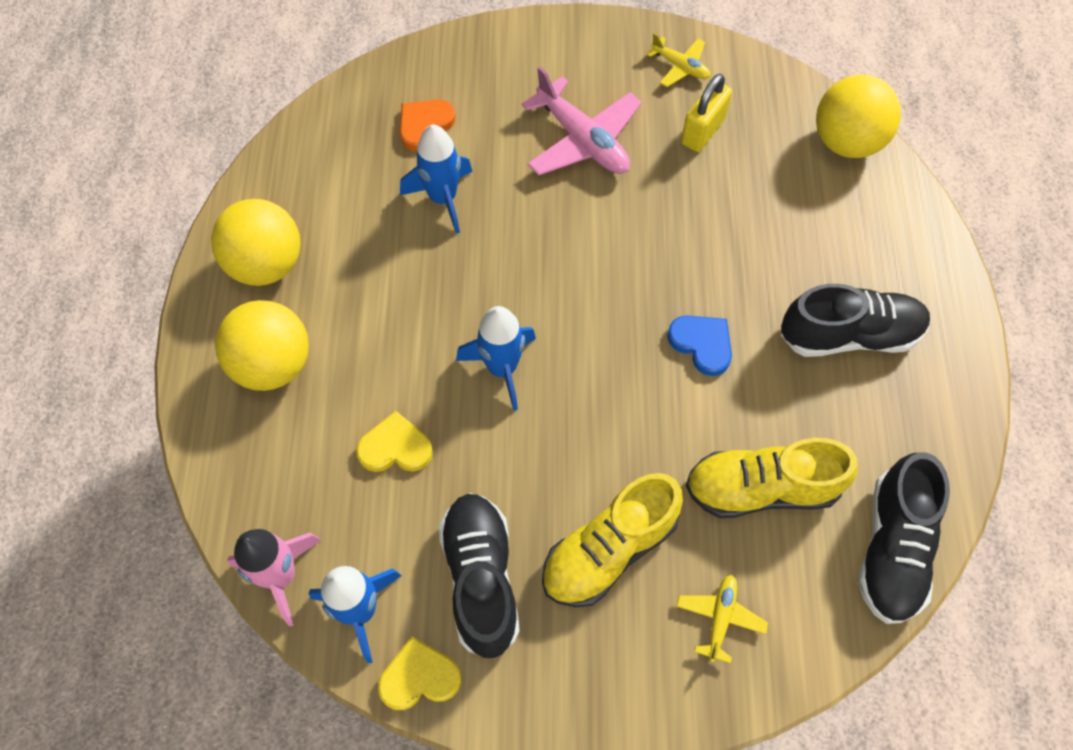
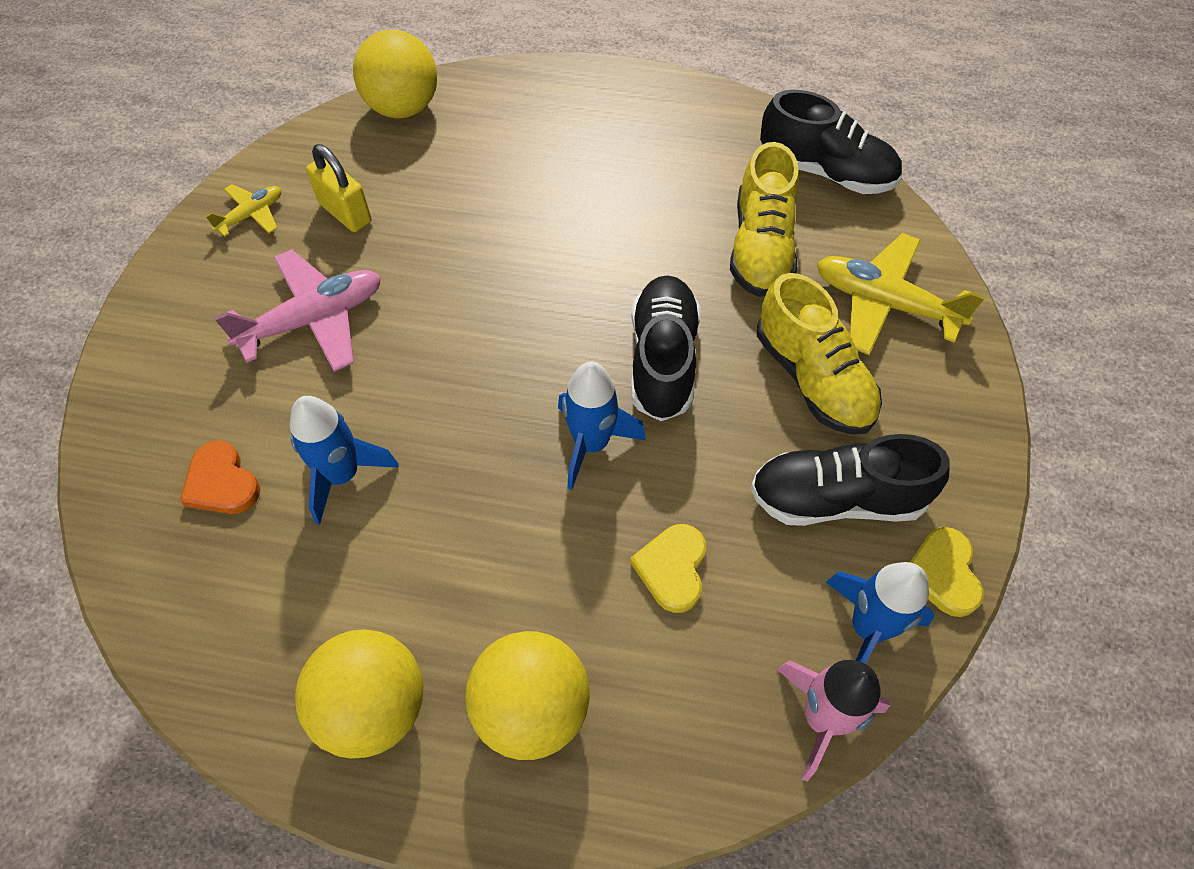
camera: 80 degrees left, 5 degrees down
blue heart [667,316,732,376] -> none
yellow plane [676,575,768,663] -> yellow plane [817,233,985,355], size x1.86
black shoe [781,284,931,357] -> black shoe moved to [631,275,700,421]

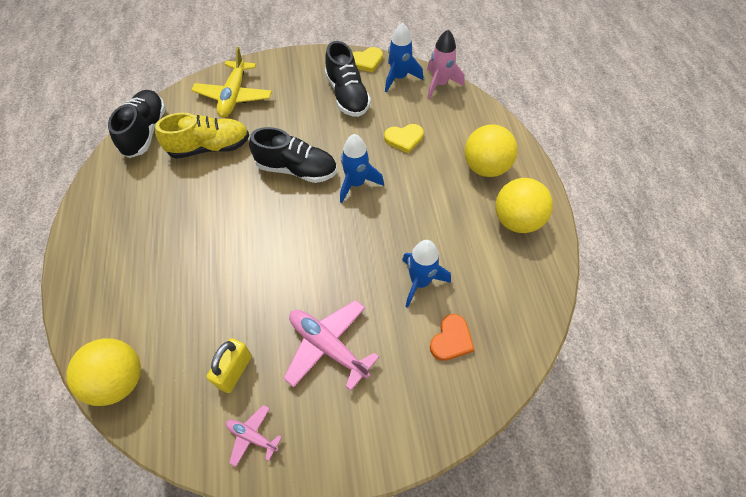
camera: 110 degrees left, 0 degrees up
yellow plane [206,184,281,237] -> pink plane [226,405,282,467]
black shoe [631,275,700,421] -> black shoe turned 150 degrees counterclockwise [249,127,337,183]
yellow shoe [757,273,882,435] -> none

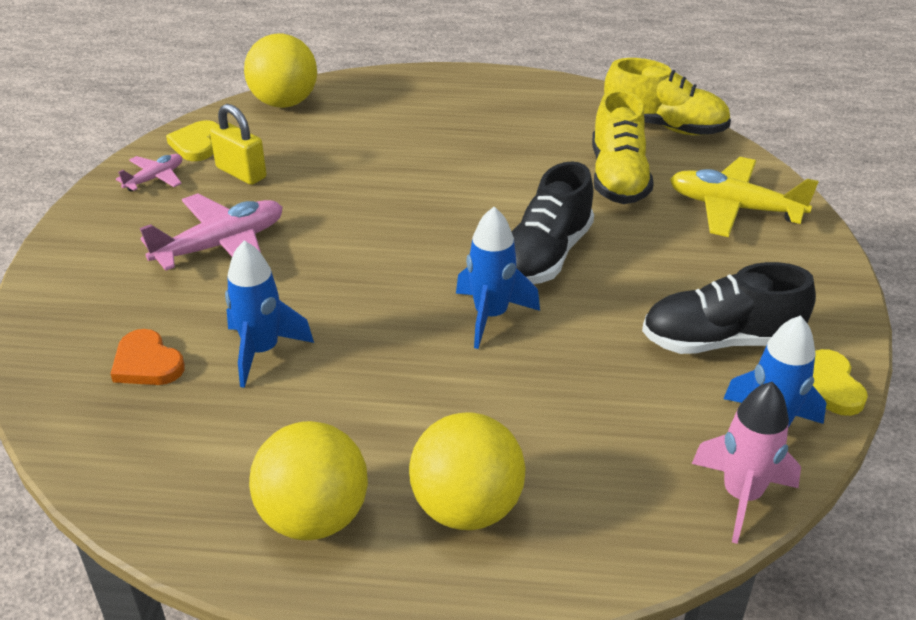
camera: 105 degrees right, 20 degrees down
black shoe [108,90,166,158] -> yellow shoe [604,58,731,135]
yellow heart [384,124,424,154] -> yellow heart moved to [166,120,218,161]

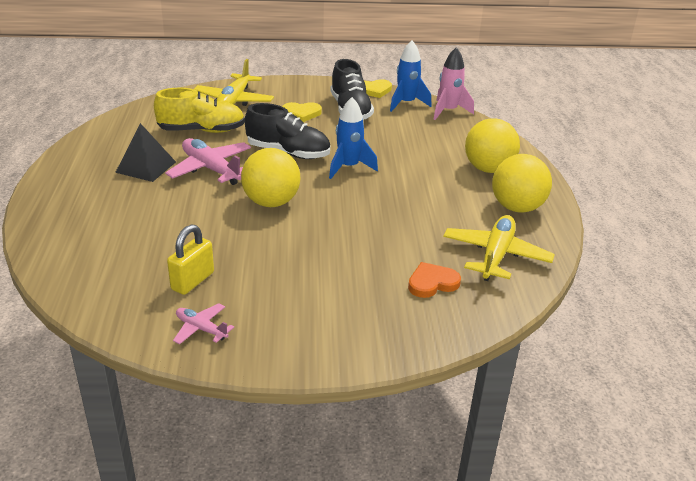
camera: 100 degrees left, 5 degrees down
orange heart [111,329,185,385] -> orange heart turned 150 degrees counterclockwise [408,262,461,298]
pink plane [140,193,283,271] -> pink plane moved to [165,138,251,185]
yellow heart [166,120,218,161] -> yellow heart moved to [282,102,322,122]
blue rocket [225,241,314,388] -> none
yellow ball [244,33,317,108] -> yellow ball moved to [241,148,300,207]
yellow shoe [604,58,731,135] -> none
none -> black pyramid [115,123,176,182]
none -> yellow plane [443,215,555,281]

